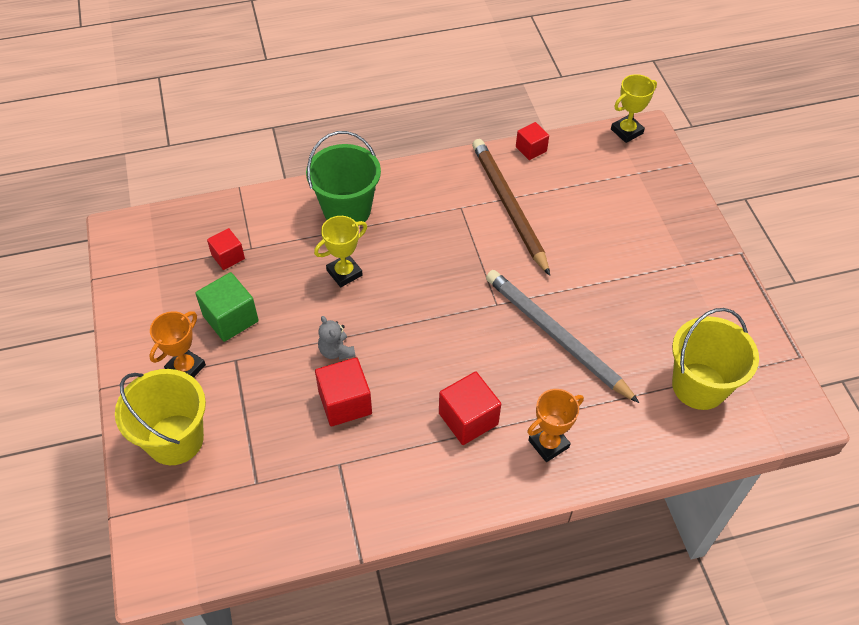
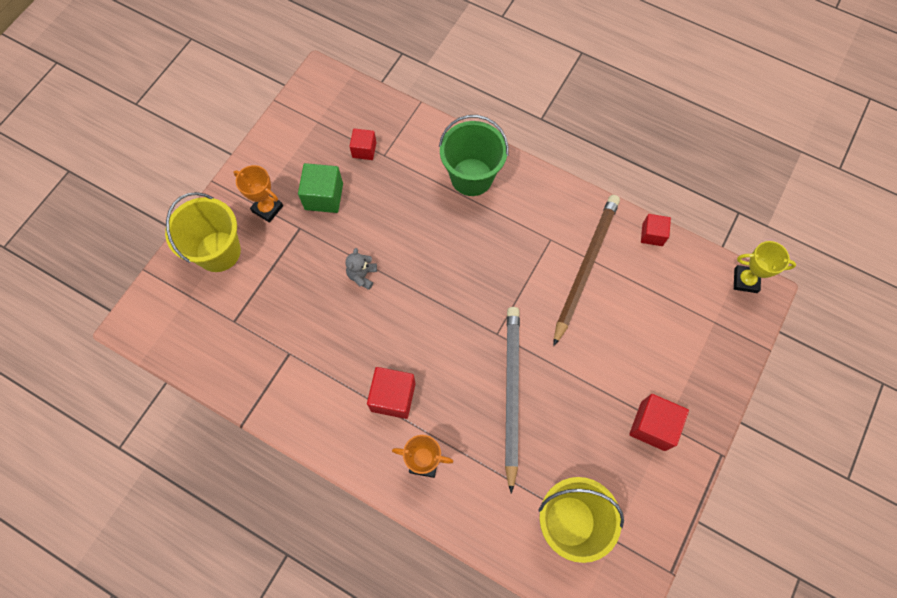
camera: 45 degrees right, 15 degrees up
orange trophy [149,311,206,378] -> orange trophy turned 45 degrees clockwise [233,165,283,223]
yellow trophy [314,216,367,287] -> none
red cube [315,357,372,426] -> red cube moved to [629,394,689,451]

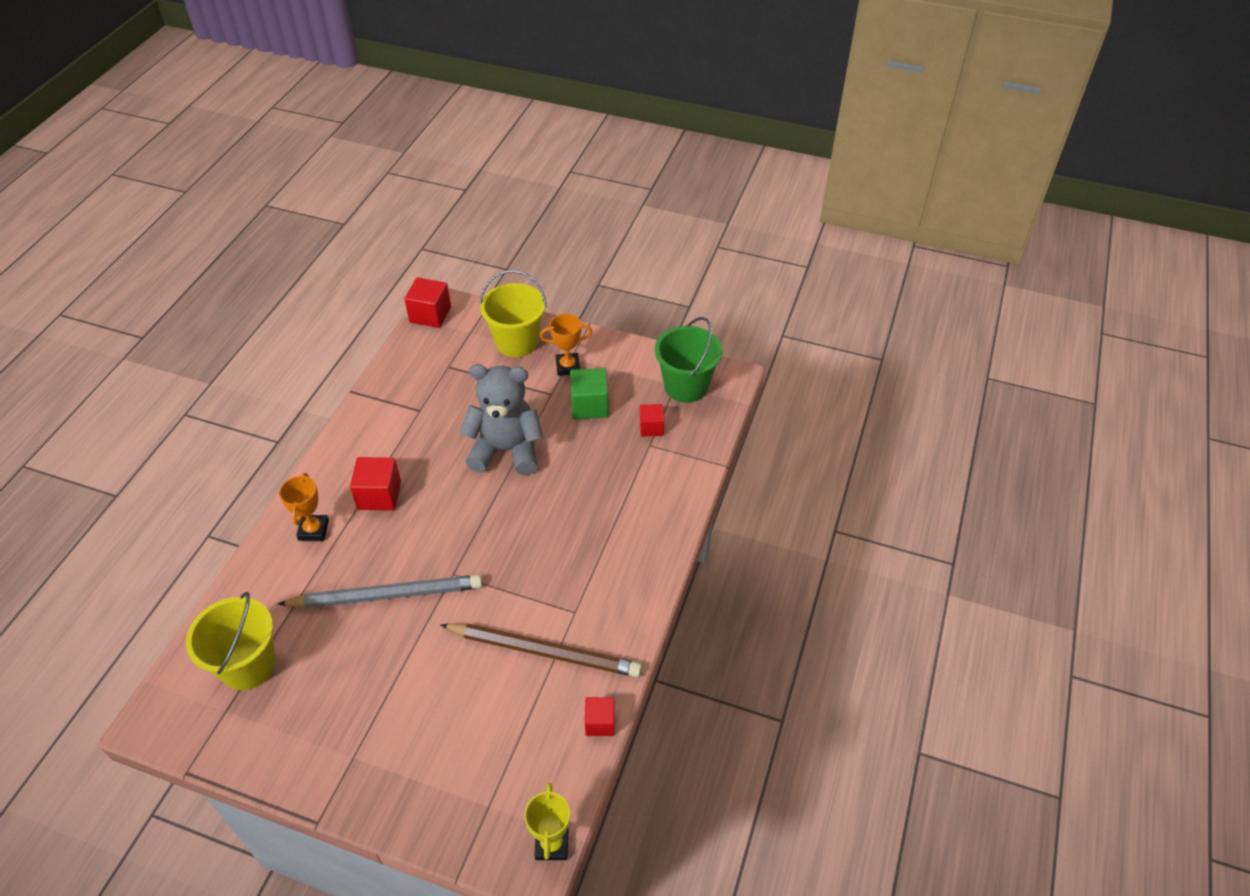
camera: 80 degrees right, 20 degrees down
orange trophy [233,165,283,223] -> orange trophy turned 60 degrees clockwise [540,314,592,376]
grey teddy bear [345,248,377,290] -> grey teddy bear [460,364,543,475], size x2.40
green bucket [439,115,509,196] -> green bucket moved to [655,317,722,403]
red cube [629,394,689,451] -> red cube moved to [404,277,451,328]

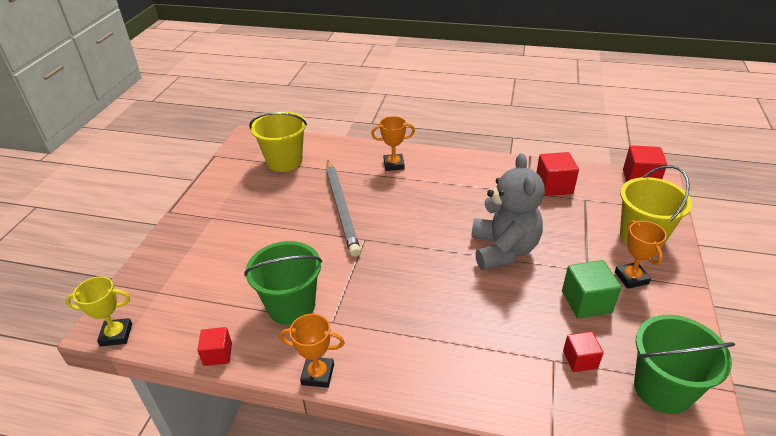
camera: 85 degrees right, 10 degrees down
red cube [350,457,401,511] -> red cube moved to [536,152,579,196]
brown pencil [440,624,642,677] -> green bucket [244,241,322,325]
none -> orange trophy [279,314,345,388]

